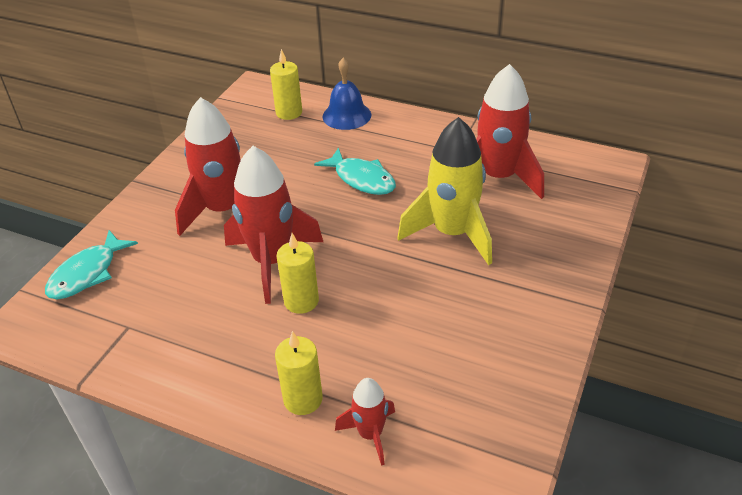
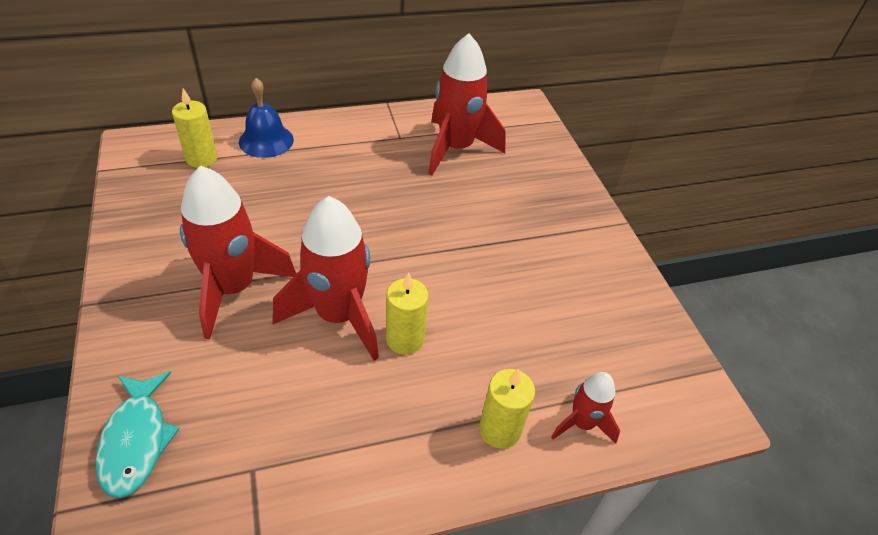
camera: 45 degrees left, 5 degrees up
turquoise fish [314,148,396,195] -> none
yellow rocket [397,117,492,265] -> none

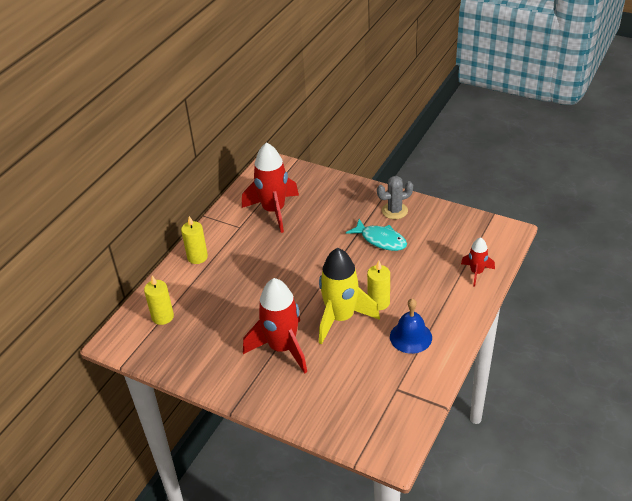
camera: 40 degrees left, 5 degrees down
turquoise fish [95,371,180,498] -> turquoise fish moved to [346,219,407,251]
blue bell [239,78,294,158] -> blue bell moved to [390,298,432,354]
red rocket [273,196,379,361] -> yellow rocket [319,248,380,345]
yellow candle [479,369,535,449] -> yellow candle moved to [181,216,208,264]
none -> grey cactus [377,176,413,219]

